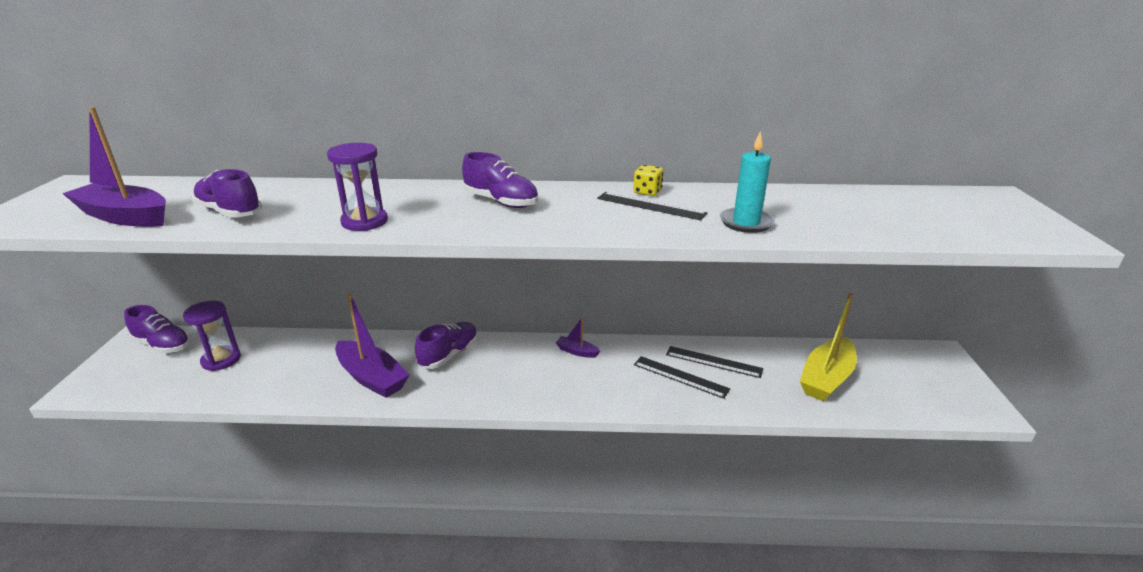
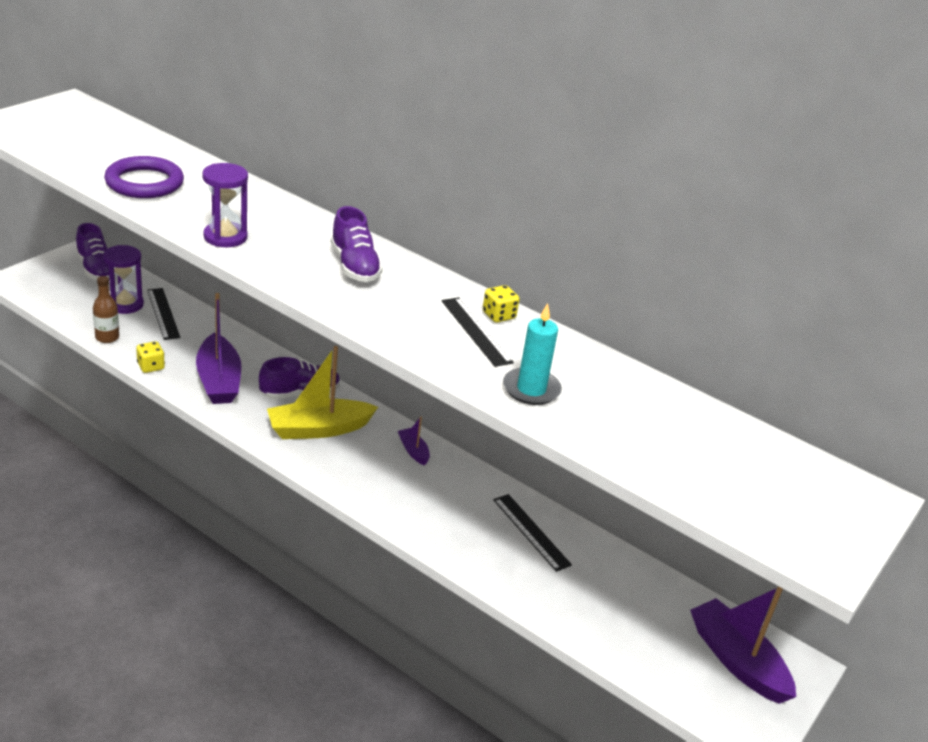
camera: 30 degrees right, 5 degrees up
purple boat [62,107,166,227] -> purple boat moved to [690,586,796,704]
purple shoe [192,169,262,218] -> purple ring [104,156,184,198]
black ruler [634,356,730,399] -> black ruler moved to [147,288,180,340]
yellow boat [800,293,857,401] -> yellow boat moved to [267,346,378,439]
none -> brown bottle [93,276,119,343]
none -> yellow dice [136,341,165,373]

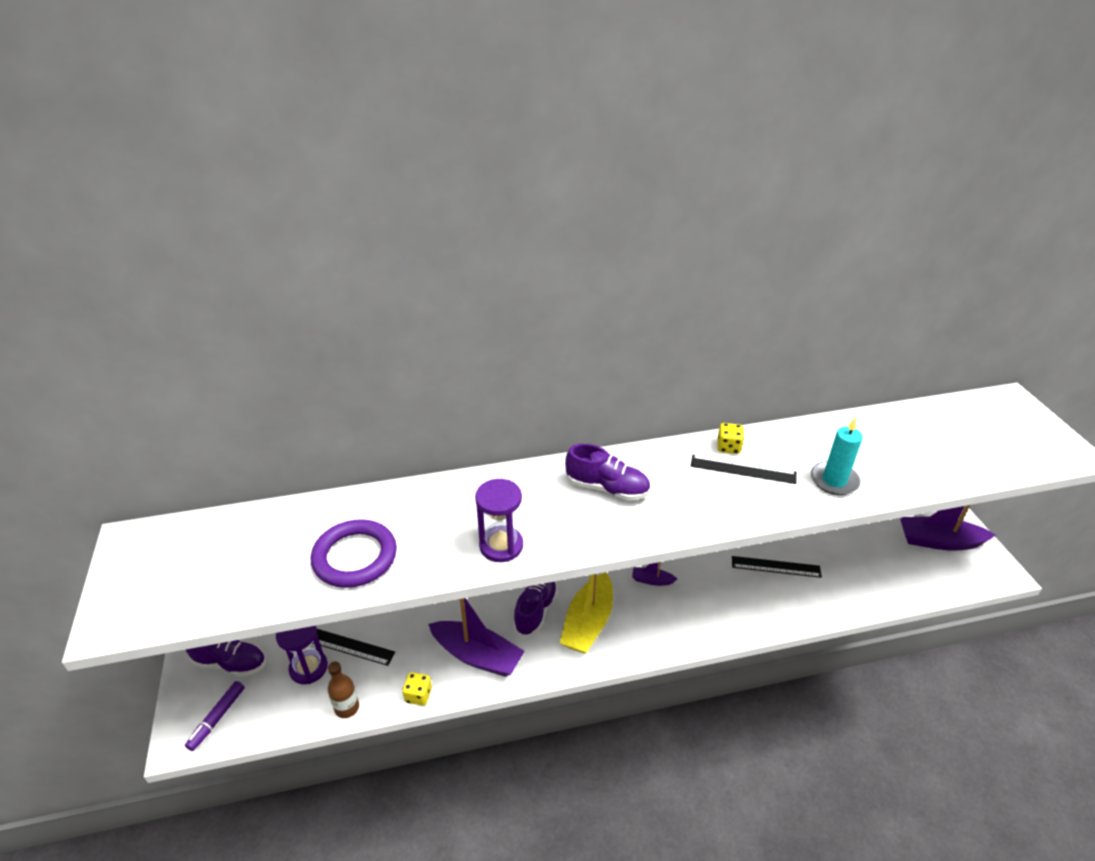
camera: 45 degrees left, 5 degrees up
none -> purple marker [185,681,245,751]

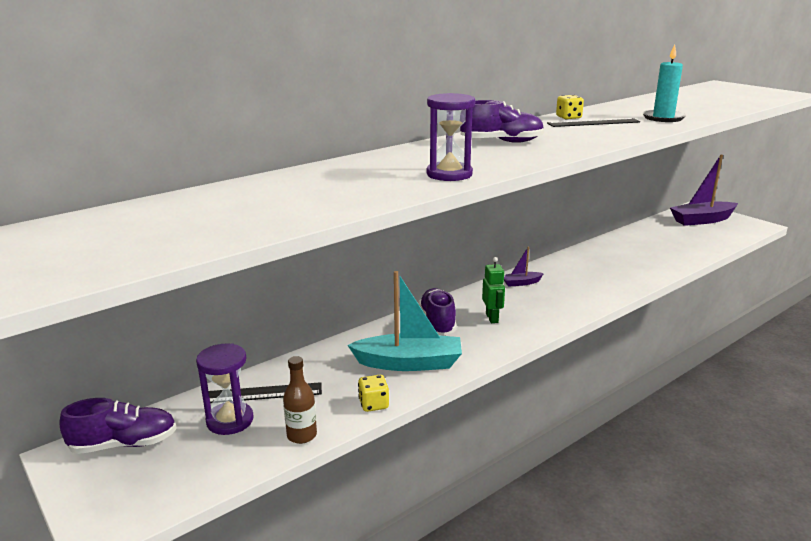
camera: 25 degrees left, 15 degrees down
purple marker [185,681,245,751] -> none
purple ring [311,519,397,588] -> none
purple boat [428,598,525,677] -> turquoise boat [348,271,462,371]
yellow boat [560,572,613,653] -> green robot [482,257,505,323]
black ruler [732,556,822,578] -> none

